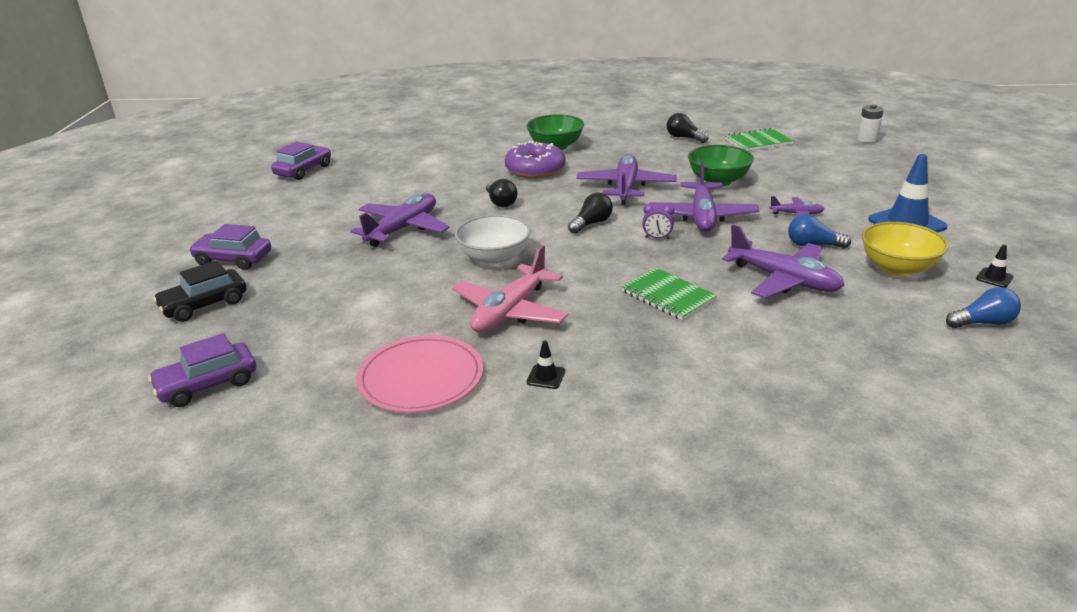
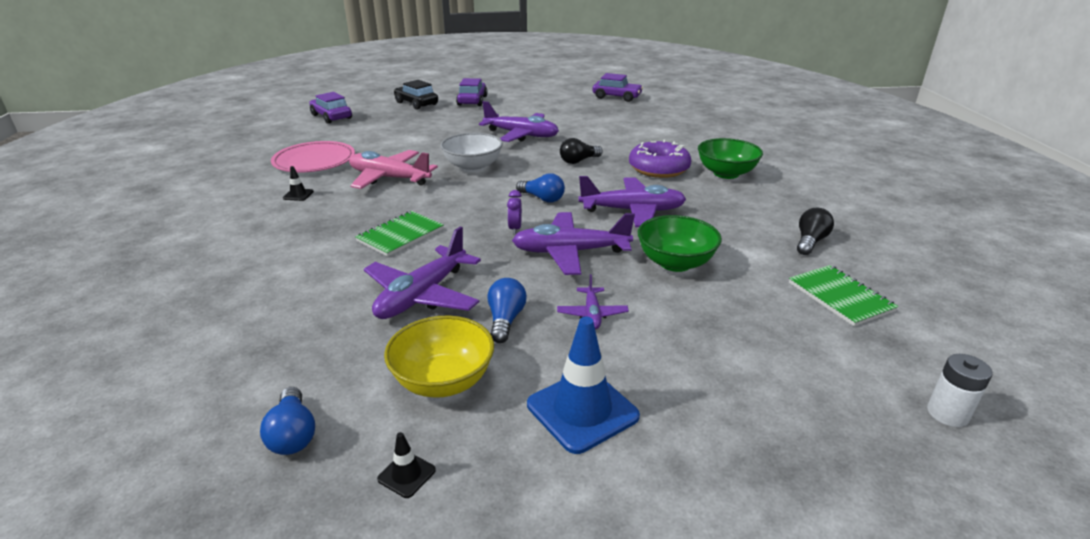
camera: 80 degrees right, 0 degrees up
black light bulb [568,192,613,234] -> blue light bulb [516,173,565,202]

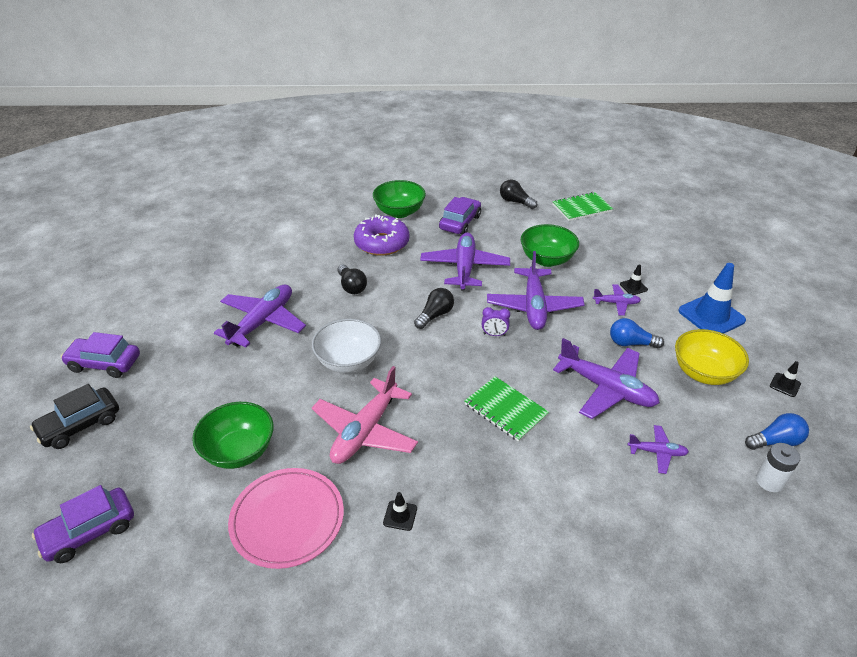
camera: 85 degrees left, 10 degrees up
blue light bulb [516,173,565,202] -> black light bulb [414,288,454,329]
purple car [592,73,643,102] -> purple car moved to [439,197,481,235]
white battery [927,354,993,427] -> white battery moved to [756,443,800,492]
none -> green bowl [192,402,273,469]
none -> black traffic cone [620,264,648,295]
none -> purple plane [627,425,689,474]

